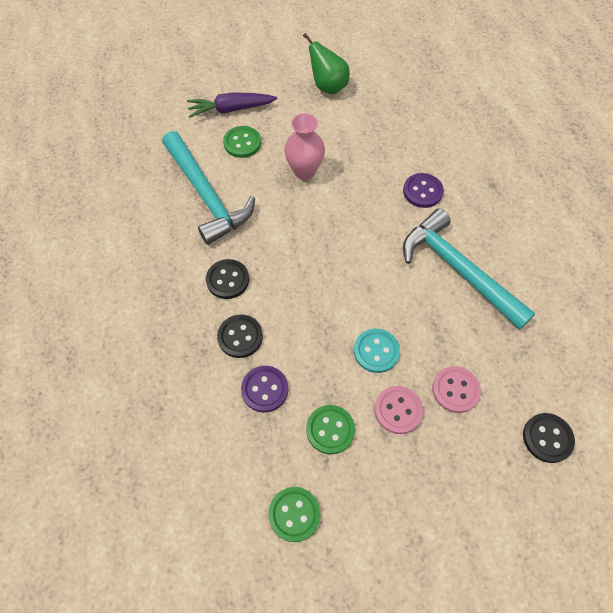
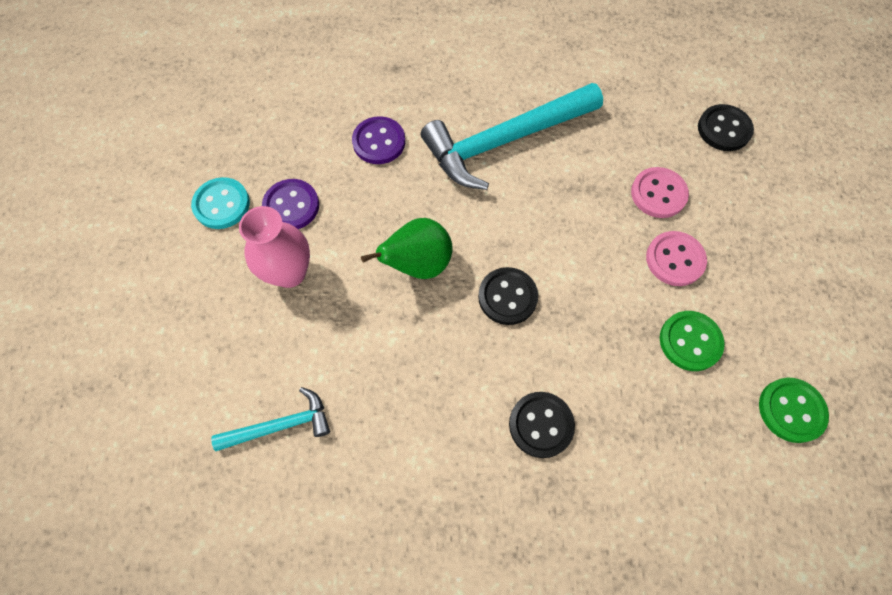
camera: 75 degrees left, 5 degrees up
turquoise hammer [162,131,255,245] -> turquoise hammer [211,387,330,451], size x0.50
purple carrot [187,92,277,118] -> none
black button [206,259,249,299] -> black button moved to [478,267,538,325]
green button [223,126,261,158] -> none
purple button [241,366,288,413] -> purple button moved to [262,179,319,229]
green pear [303,33,350,94] -> green pear moved to [361,218,453,279]
turquoise button [354,329,400,373] -> turquoise button moved to [191,177,250,229]

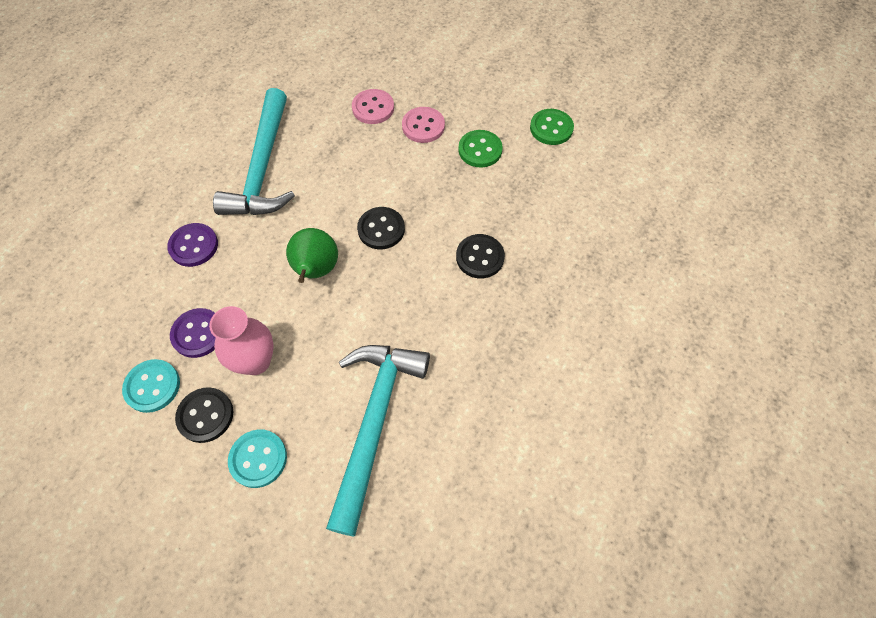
camera: 60 degrees left, 5 degrees down
turquoise hammer [211,387,330,451] -> turquoise hammer [326,345,430,537], size x1.98
black button [698,104,754,151] -> black button moved to [175,387,233,443]
none -> turquoise button [228,429,287,488]

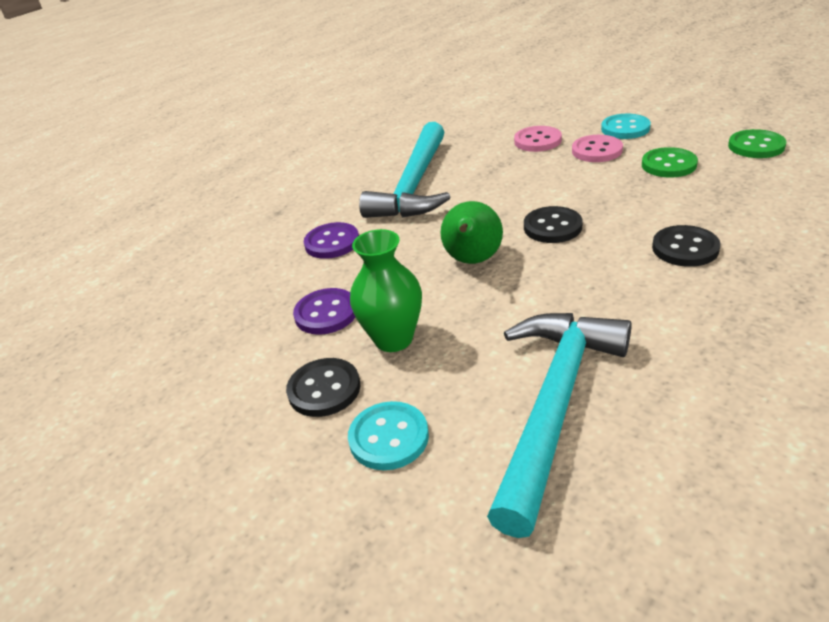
camera: 15 degrees right, 25 degrees down
turquoise button [122,359,180,413] -> turquoise button moved to [601,114,651,139]
pink vase [209,306,274,375] -> green vase [350,229,422,352]

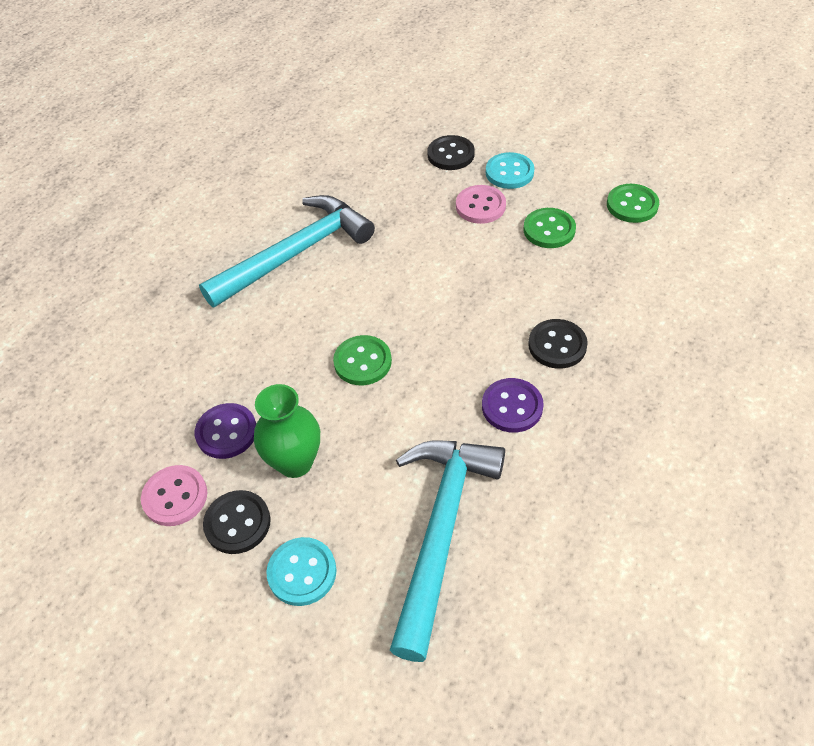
camera: 10 degrees left, 15 degrees up
purple button [304,222,359,259] -> purple button moved to [482,378,544,433]
turquoise hammer [359,122,450,218] -> turquoise hammer turned 135 degrees counterclockwise [199,195,375,308]
green pear [440,201,503,264] -> green button [333,335,392,385]
pink button [514,126,562,152] -> pink button moved to [141,465,207,526]
black button [524,206,583,243] -> black button moved to [428,135,475,170]

